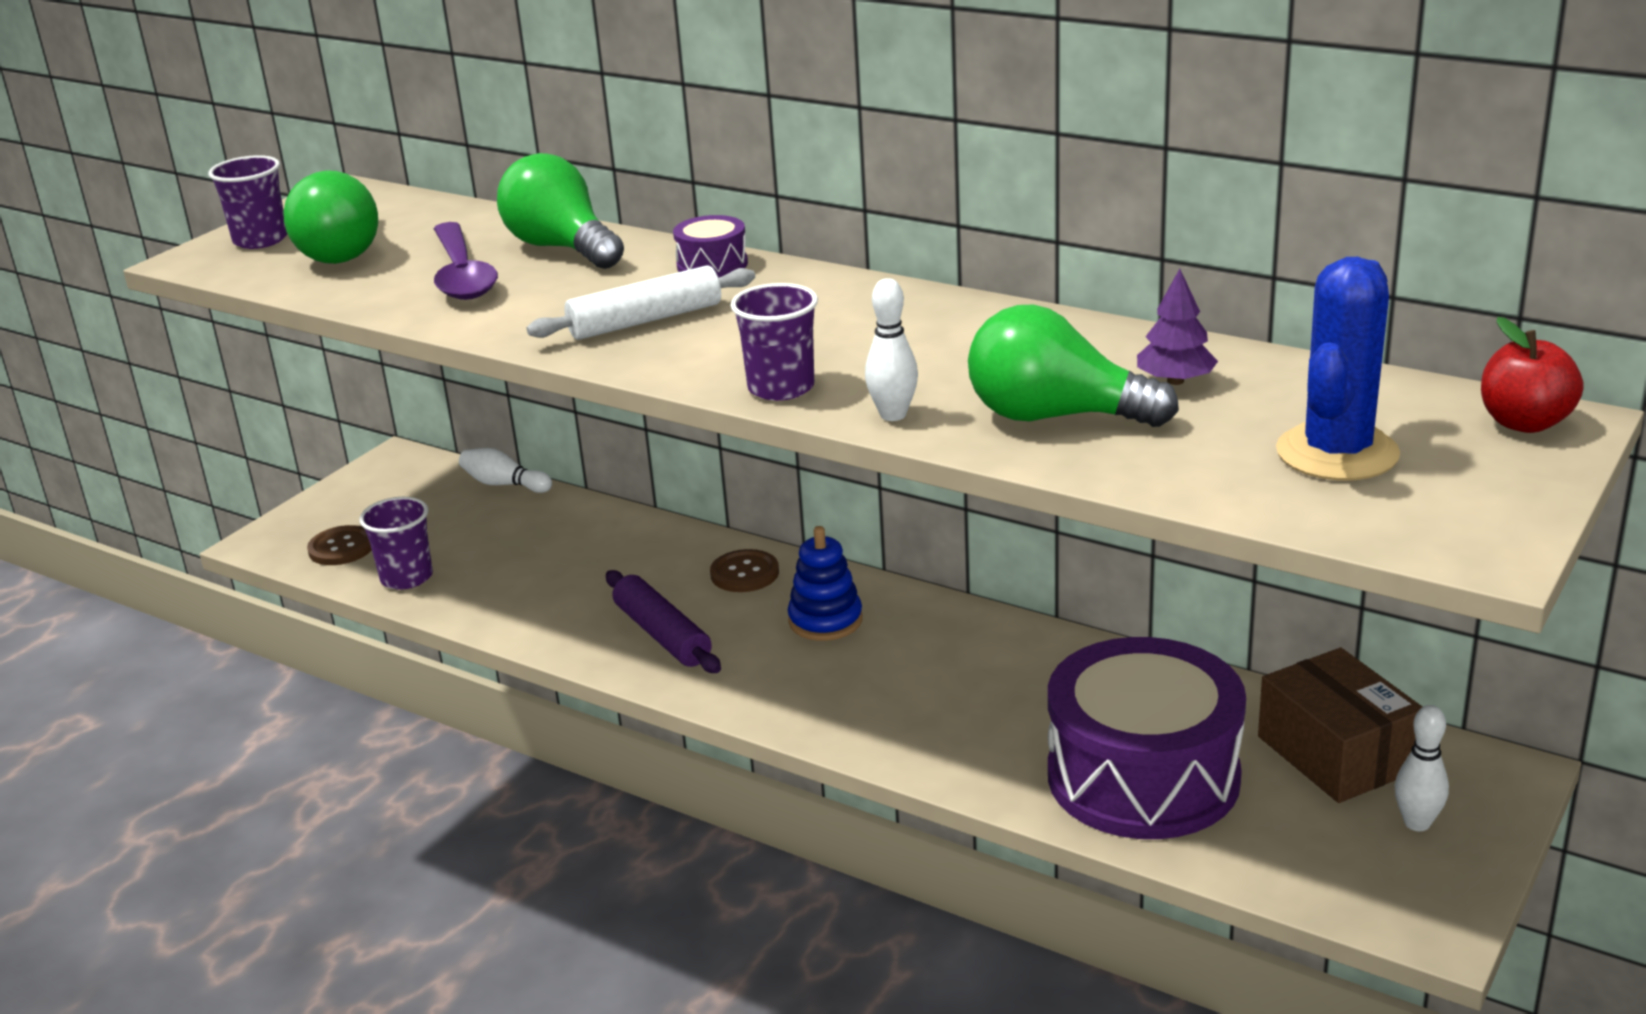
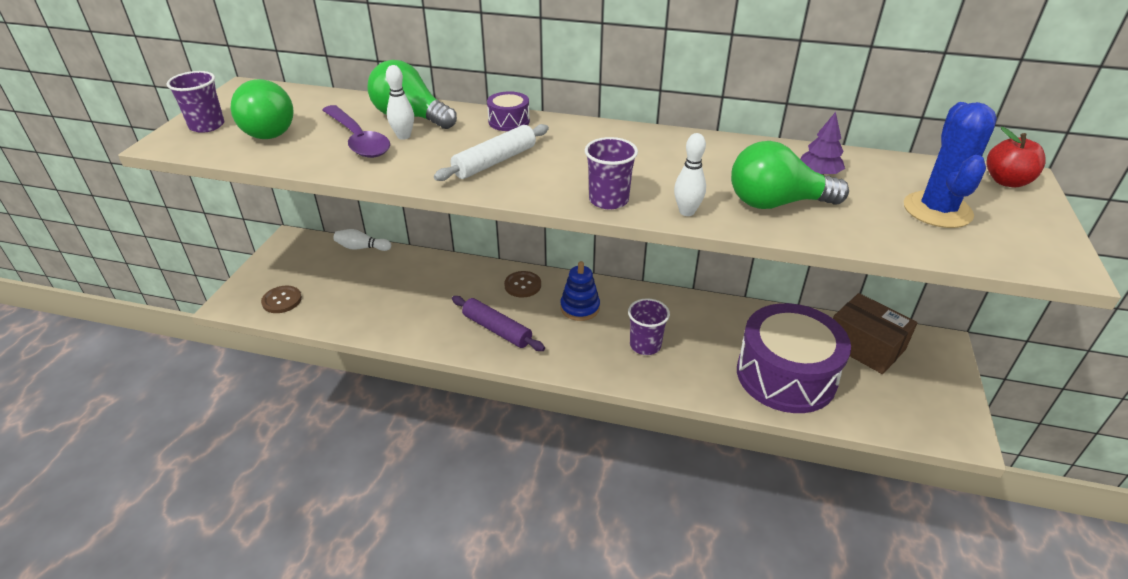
camera: 20 degrees left, 10 degrees up
purple cup [359,497,433,590] -> purple cup moved to [628,298,670,355]
white bowling pin [1395,705,1449,831] -> white bowling pin moved to [386,65,414,140]

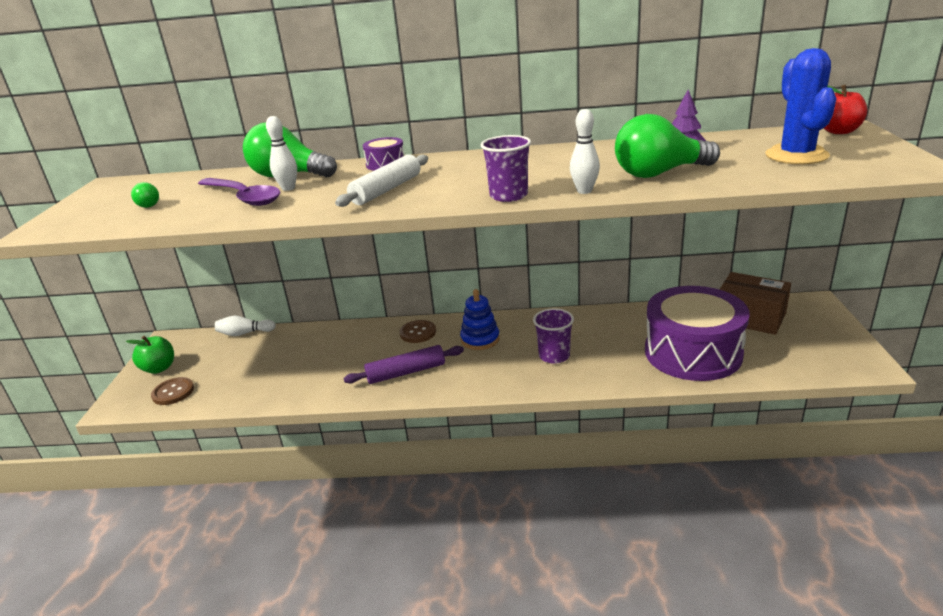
camera: 10 degrees left, 10 degrees down
purple cup [166,71,224,133] -> none
green light bulb [231,79,294,139] -> green light bulb [131,182,159,208], size x0.44
purple rolling pin [452,296,545,351] -> purple rolling pin turned 45 degrees counterclockwise [343,345,464,384]
none -> green apple [126,336,174,374]

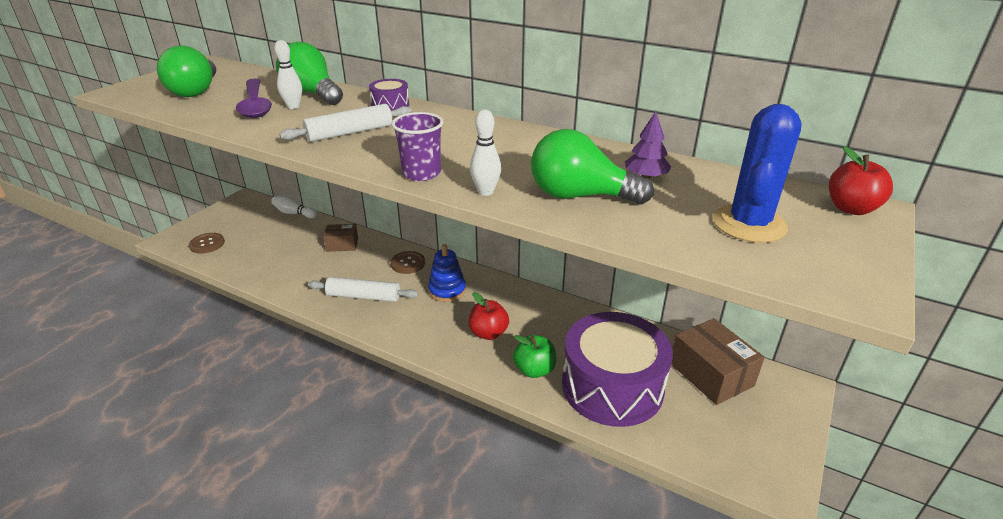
camera: 25 degrees right, 5 degrees up
green apple [126,336,174,374] -> green apple moved to [513,335,557,378]
green light bulb [131,182,159,208] -> green light bulb [157,45,216,97], size x2.29
purple rolling pin [343,345,464,384] -> white rolling pin [308,277,418,302]
purple cup [533,308,574,364] -> red apple [469,292,509,340]
none -> brown box [323,224,358,252]

